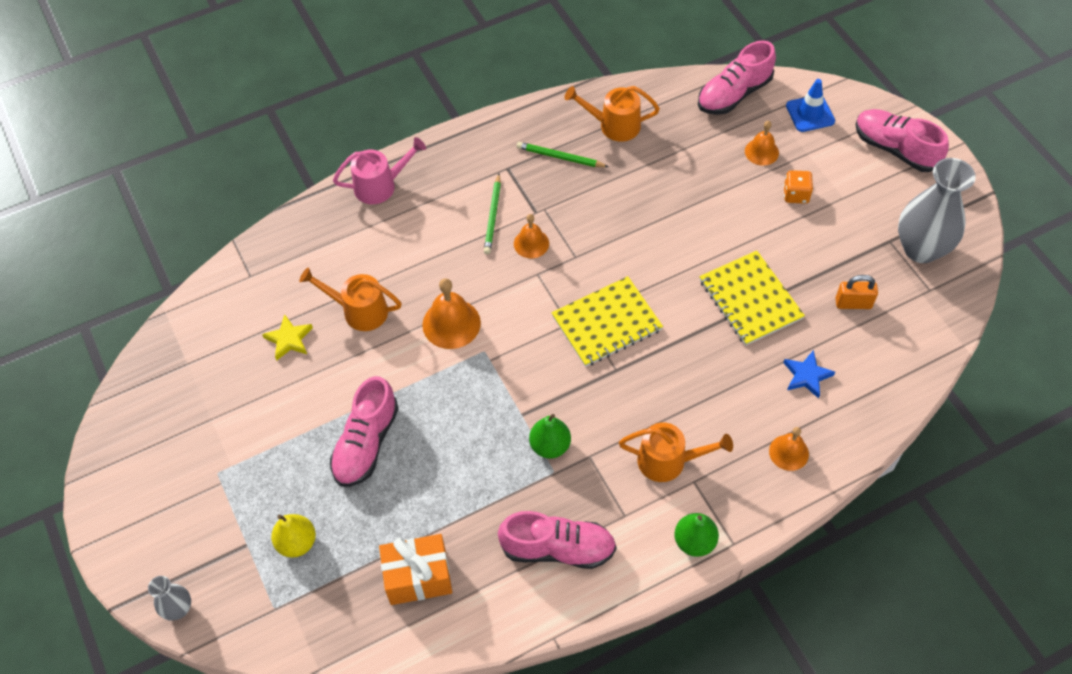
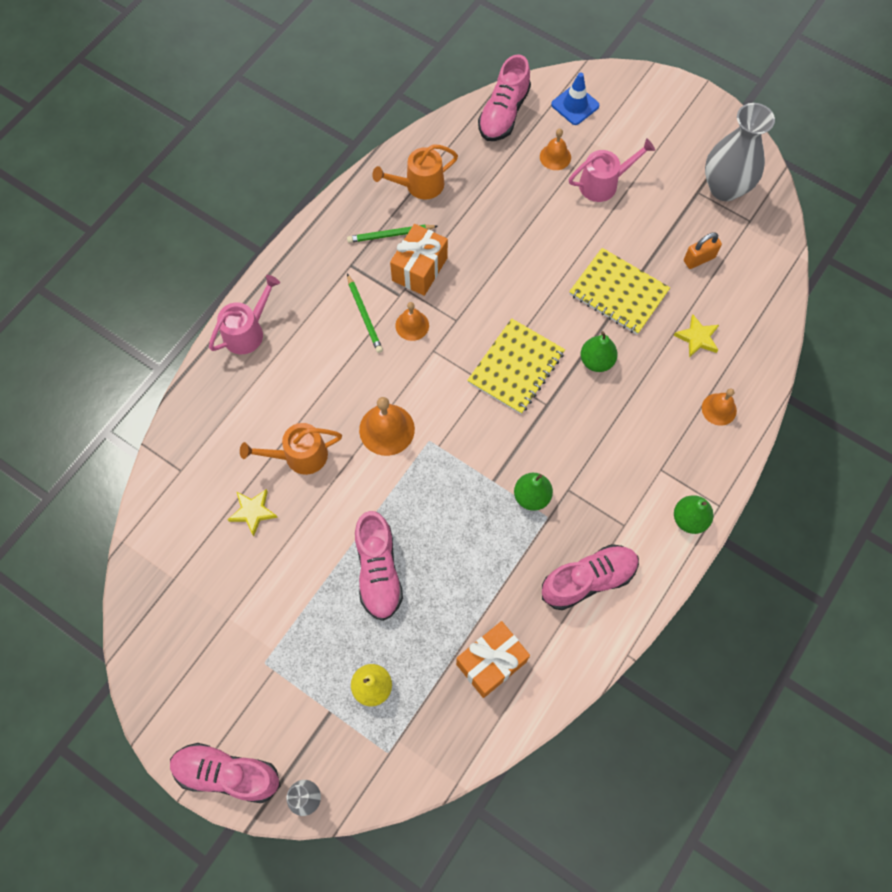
camera: 30 degrees left, 10 degrees up
orange watering can [619,423,733,482] -> none
blue star [783,350,835,399] -> yellow star [674,315,719,358]
orange dice [784,170,813,204] -> pink watering can [569,138,655,202]
pink shoe [856,109,949,172] -> pink shoe moved to [170,743,280,803]
none -> orange gift [390,224,448,296]
none -> green pear [581,331,618,372]

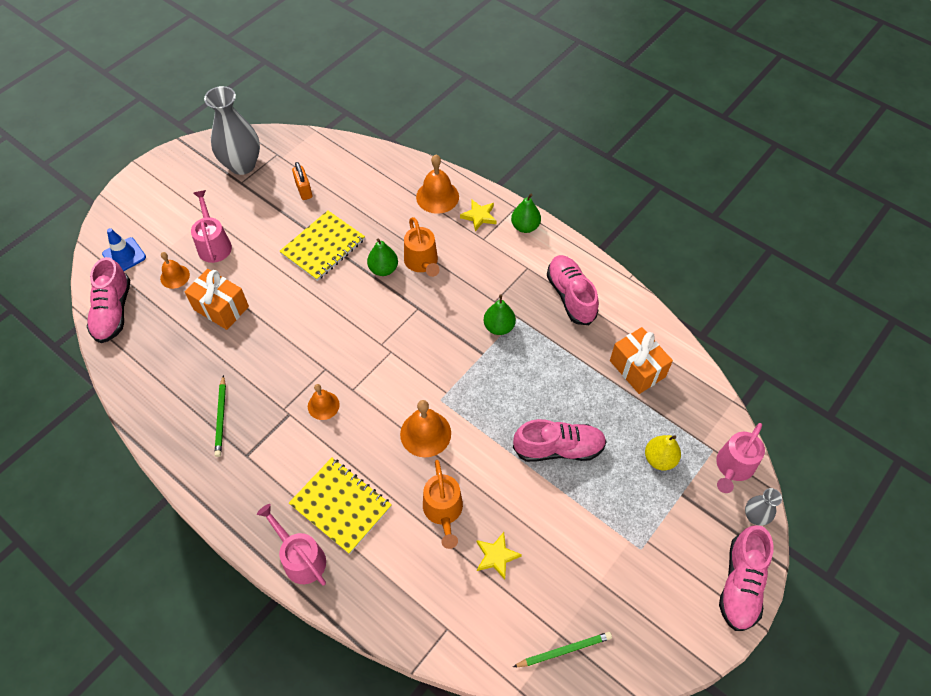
camera: 85 degrees left, 10 degrees down
green pencil [347,273,383,353] -> green pencil moved to [513,632,612,667]
orange watering can [372,144,458,200] -> orange watering can moved to [404,217,439,277]
orange gift [390,224,448,296] -> orange gift moved to [185,269,249,330]
yellow notebook [467,318,565,414] -> yellow notebook moved to [289,458,392,554]
pink shoe [478,54,531,141] -> pink shoe turned 60 degrees clockwise [87,257,130,343]
yellow star [674,315,719,358] -> yellow star moved to [460,199,496,231]
orange bell [702,388,737,426] -> orange bell [416,155,459,214], size x1.58
none -> pink watering can [716,423,765,493]

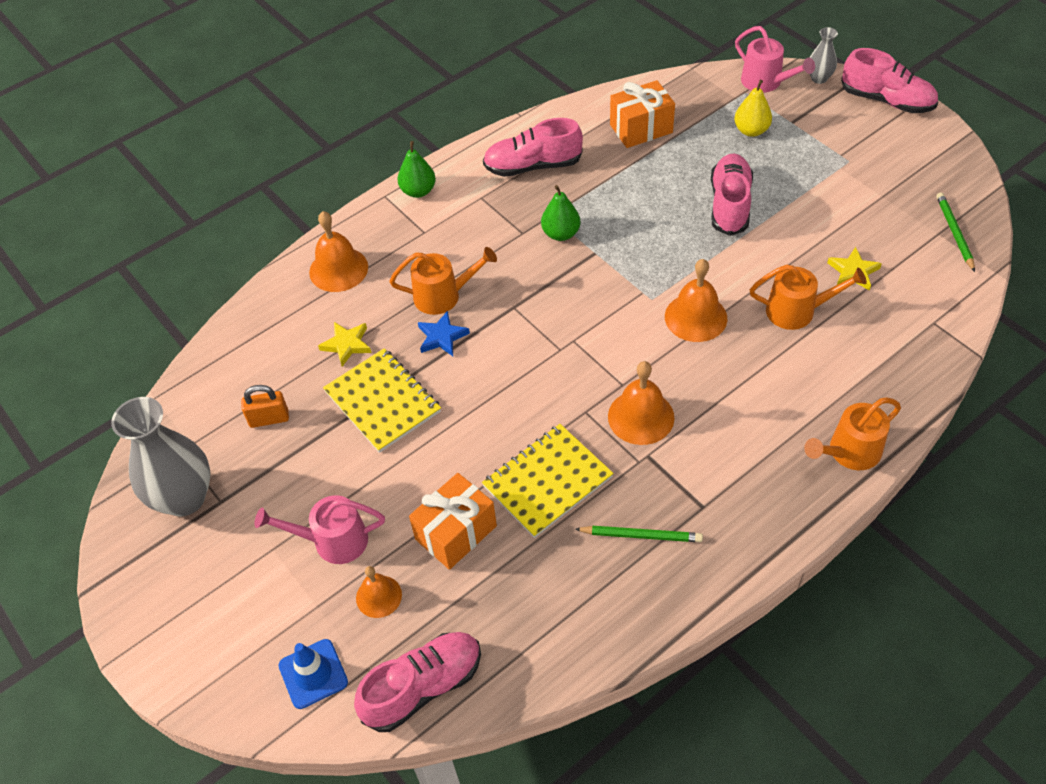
camera: 75 degrees left, 5 degrees down
pink shoe [87,257,130,343] -> pink shoe turned 45 degrees counterclockwise [354,632,481,732]
pink watering can [257,504,326,586] -> orange watering can [804,397,901,470]
yellow notebook [289,458,392,554] -> yellow notebook moved to [482,424,614,538]
orange bell [308,384,340,420] -> orange bell [608,361,674,445], size x1.58
green pear [367,239,398,276] -> blue star [418,311,470,356]
yellow star [460,199,496,231] -> yellow star moved to [318,322,372,367]

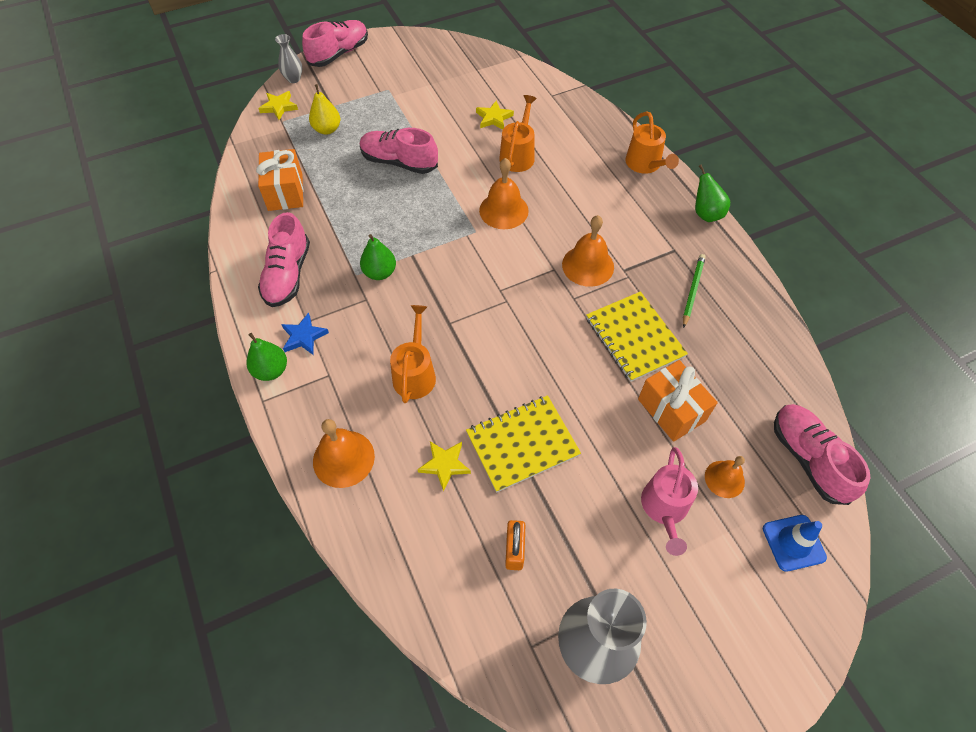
camera: 80 degrees left, 5 degrees up
blue star [418,311,470,356] -> blue star moved to [281,313,329,355]
pink watering can [735,26,815,93] -> yellow star [258,91,298,120]
green pencil [936,192,975,272] -> none
none -> green pear [695,165,730,222]

